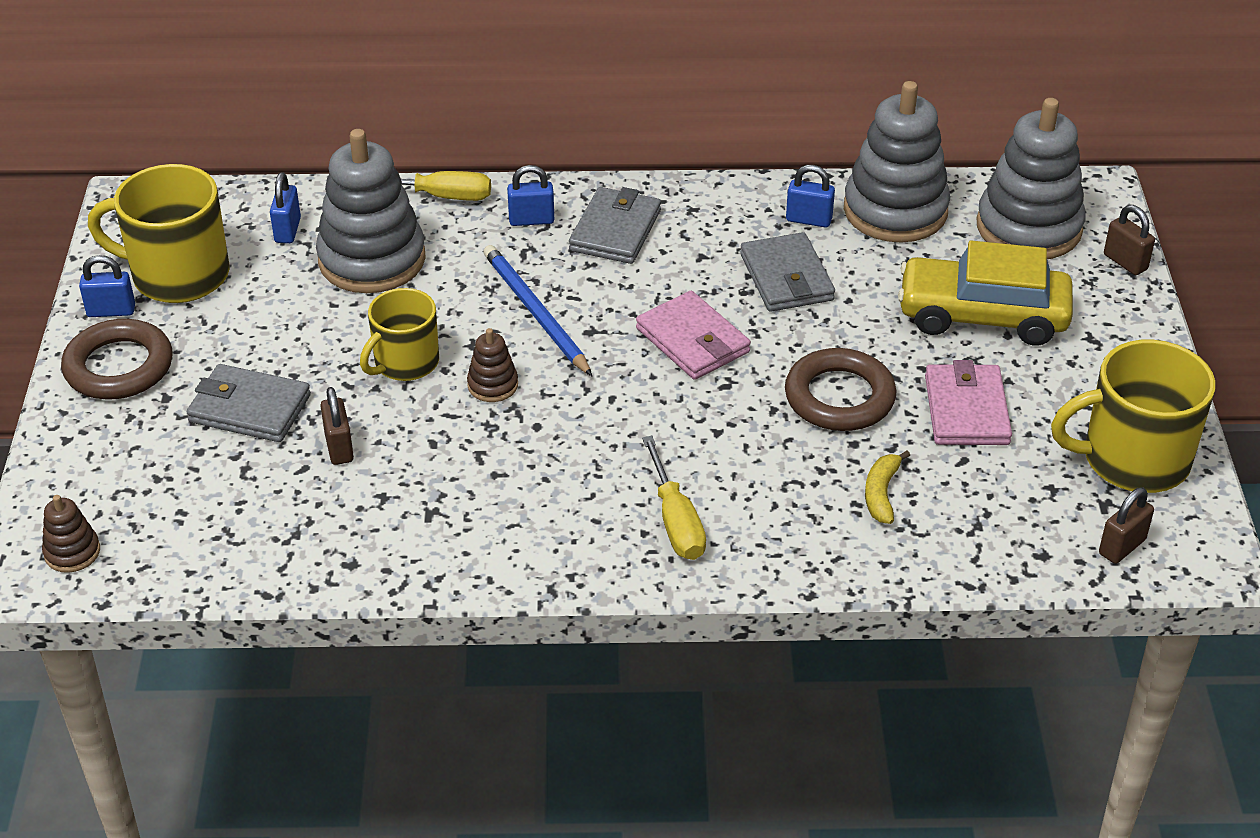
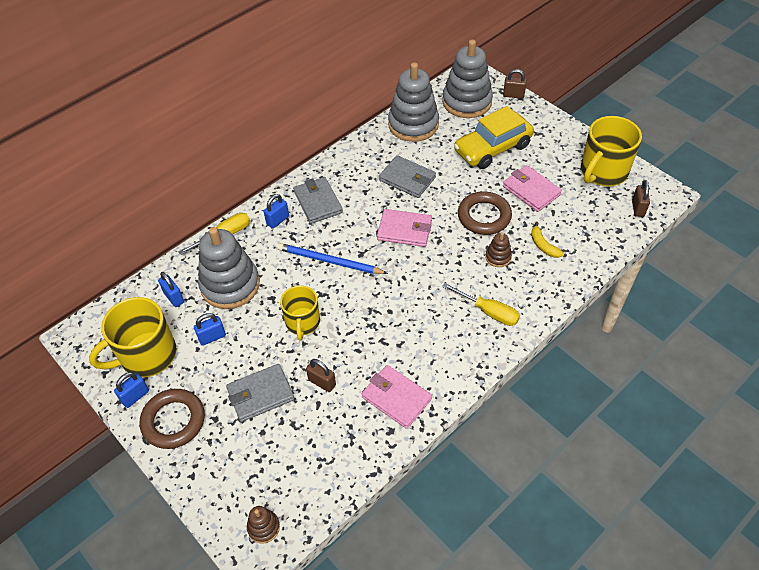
camera: 40 degrees left, 10 degrees up
brown stacking toy [467,328,518,402] -> brown stacking toy moved to [485,232,512,267]
blue padlock [786,165,835,227] -> blue padlock moved to [194,313,226,346]
none -> pink wallet [361,365,432,429]

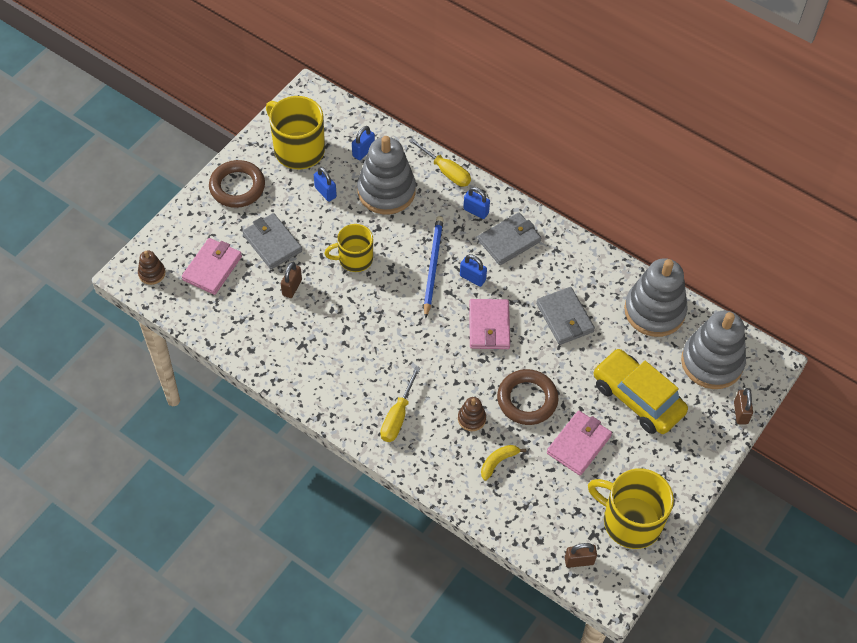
camera: 75 degrees right, 5 degrees up
blue padlock [114,372,149,408] -> blue padlock moved to [460,254,487,287]
pink wallet [361,365,432,429] -> pink wallet moved to [182,238,242,295]
grey wallet [379,155,436,198] -> grey wallet turned 45 degrees counterclockwise [536,287,595,345]

